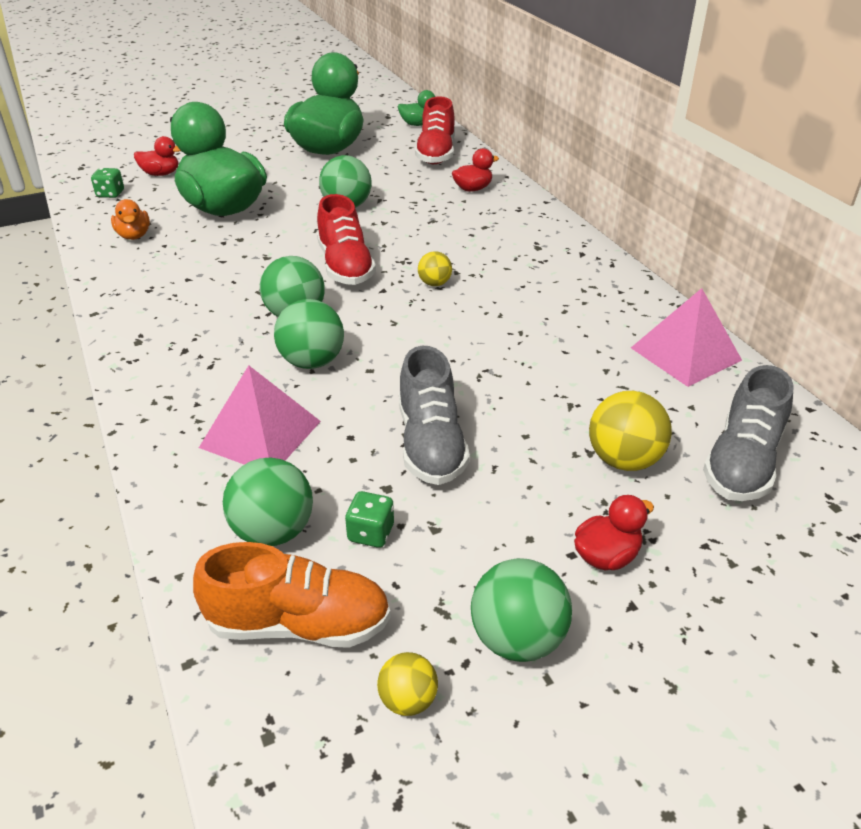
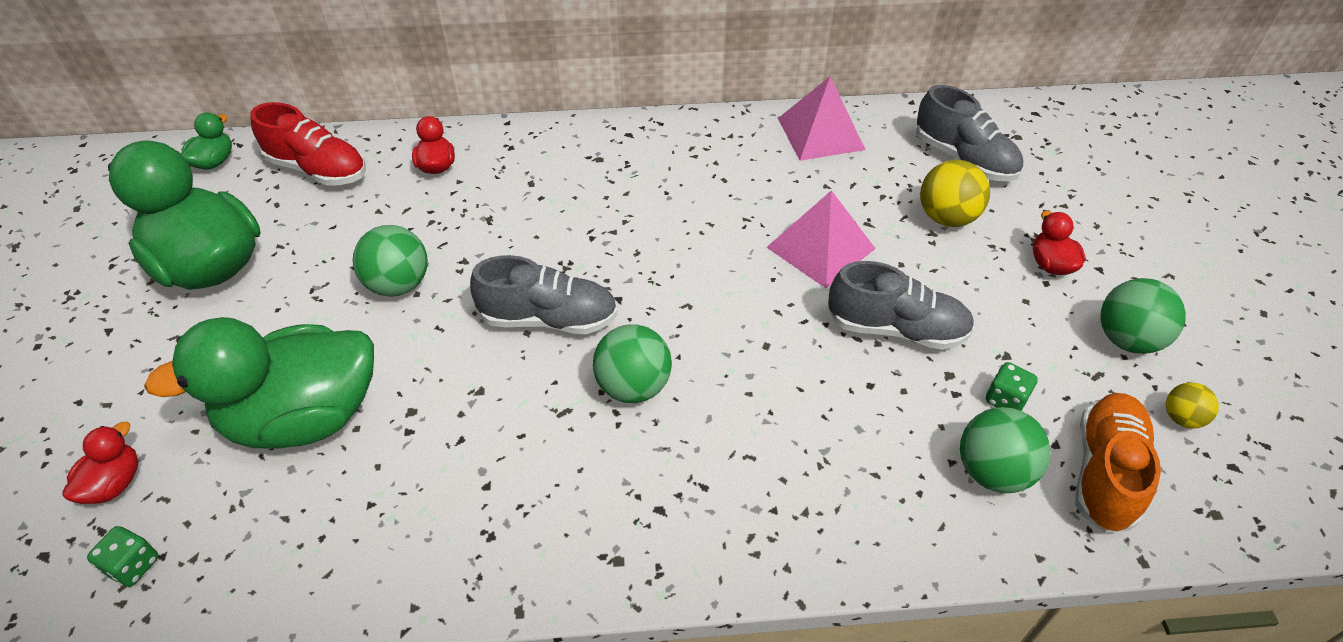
camera: 70 degrees left, 10 degrees up
orange duck [111,199,150,240] -> none
pink pyramid [199,365,321,465] -> pink pyramid moved to [767,190,876,288]
green ball [274,299,344,369] -> none
red shoe [317,194,376,285] -> grey shoe [470,255,618,334]
yellow ball [418,252,452,286] -> none

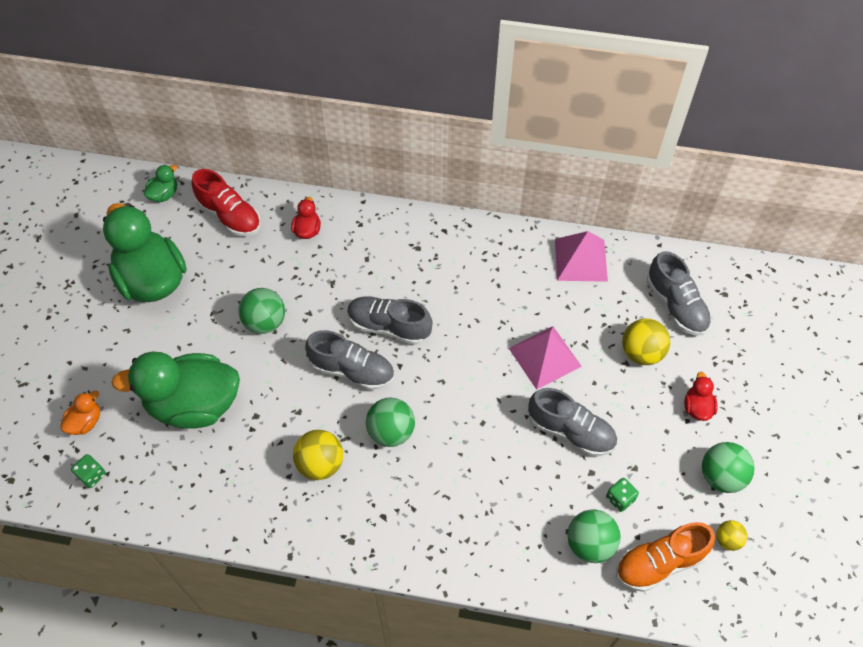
camera: 15 degrees right, 10 degrees up
red duck [62,422,138,504] -> orange duck [60,390,100,435]
orange shoe [1075,393,1161,533] -> orange shoe turned 150 degrees counterclockwise [616,522,715,592]
none -> yellow ball [293,430,343,480]
none -> grey shoe [347,297,433,345]

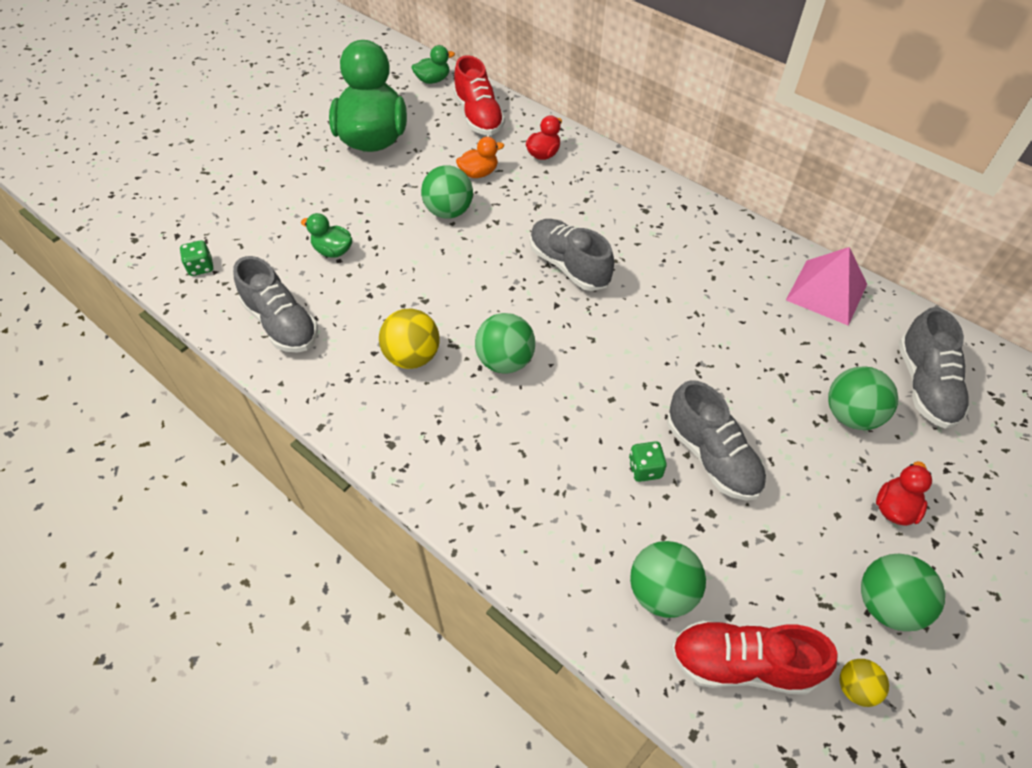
camera: 30 degrees right, 5 degrees down
orange duck [60,390,100,435] -> orange duck moved to [456,137,504,178]
green duck [111,352,240,429] -> green duck [301,213,352,258], size x0.42
grey shoe [305,330,394,390] -> grey shoe moved to [233,256,318,353]
pink pyramid [509,326,582,390] -> none
green dice [606,478,639,512] -> green dice moved to [629,441,667,482]
orange shoe [616,522,715,592] -> red shoe [671,621,837,695]
yellow ball [622,318,670,365] -> green ball [828,366,898,430]

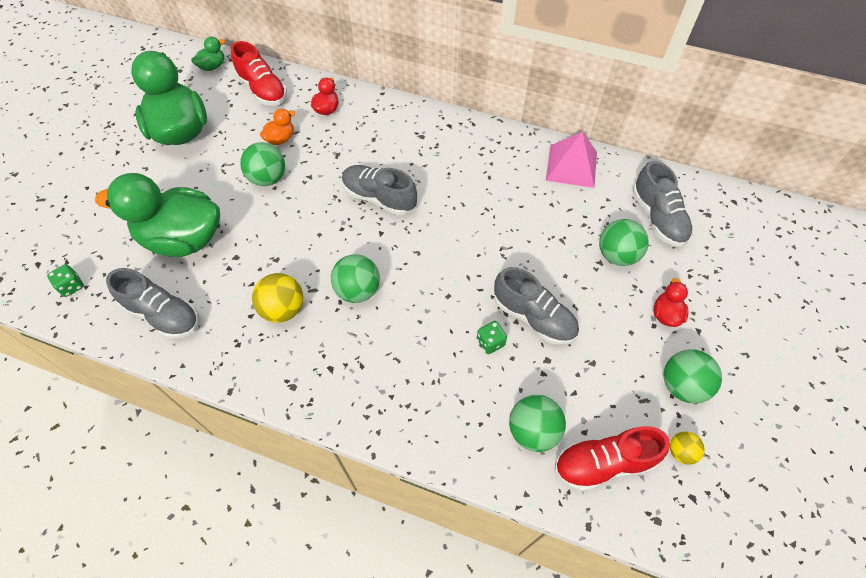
camera: 20 degrees left, 5 degrees up
green duck [301,213,352,258] -> green duck [95,173,220,257], size x2.38

